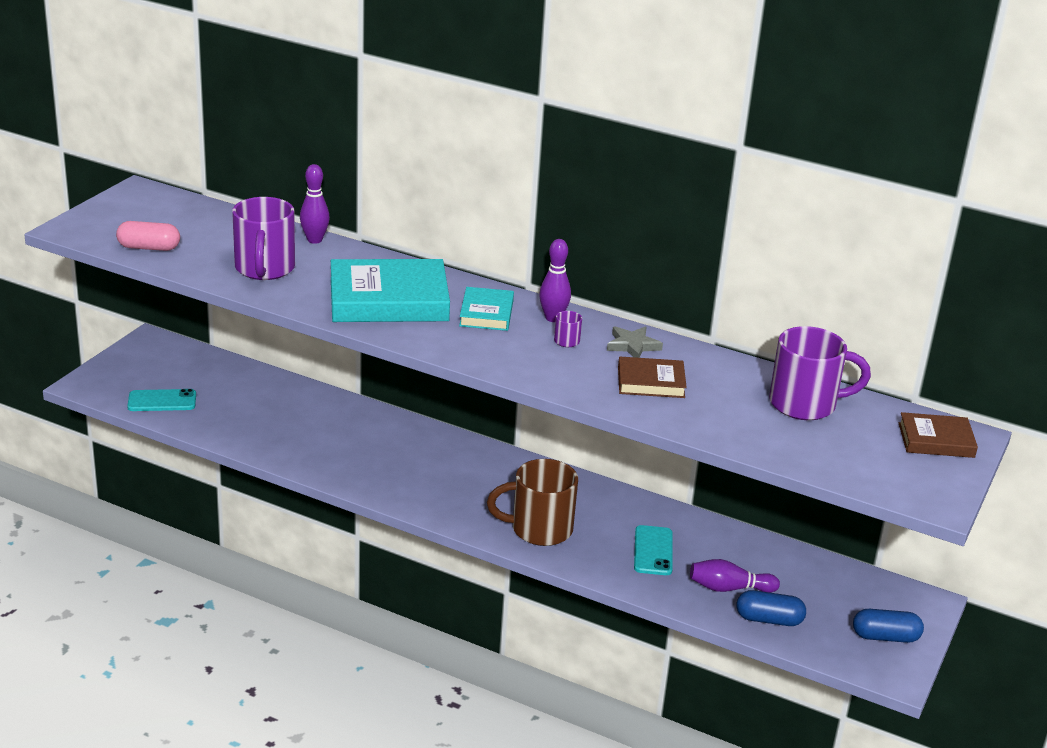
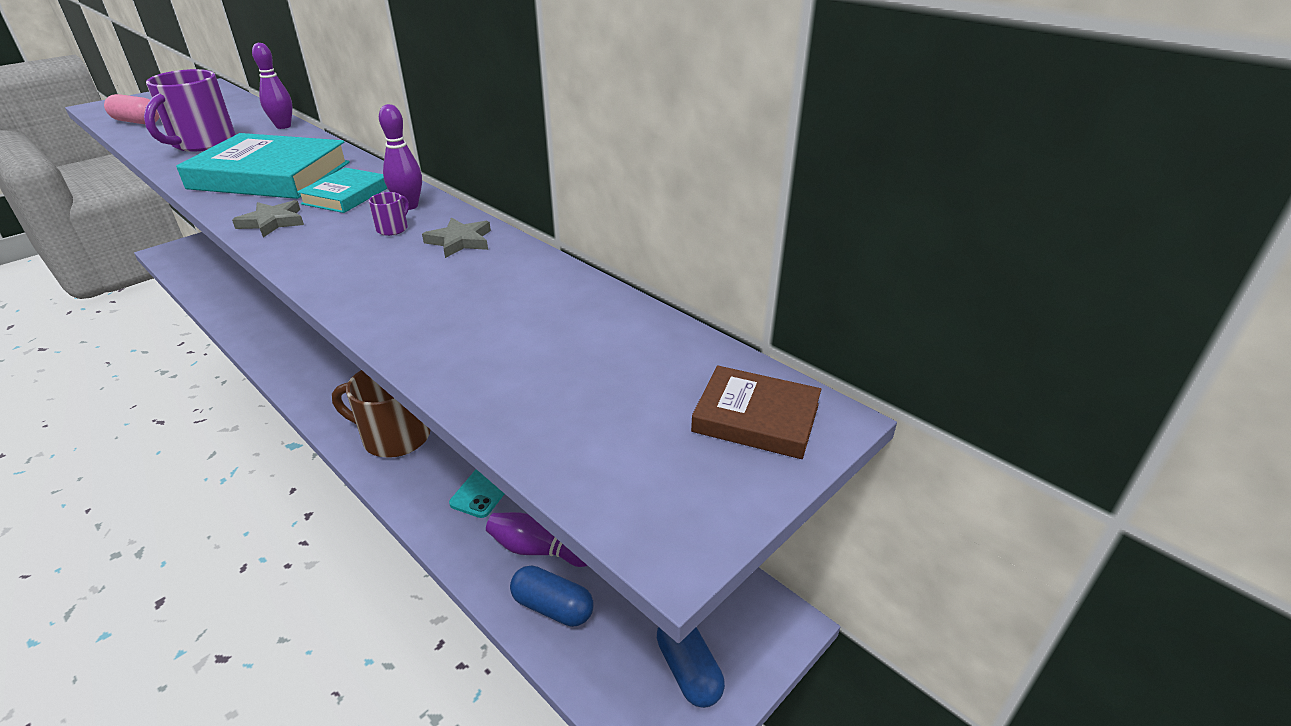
camera: 20 degrees right, 5 degrees up
turquoise phone [127,389,196,411] -> none
brown book [618,357,687,398] -> none
purple mug [769,326,871,420] -> none
blue capsule [853,609,924,643] -> blue capsule turned 45 degrees clockwise [657,627,725,708]
none -> grey star [232,200,304,237]

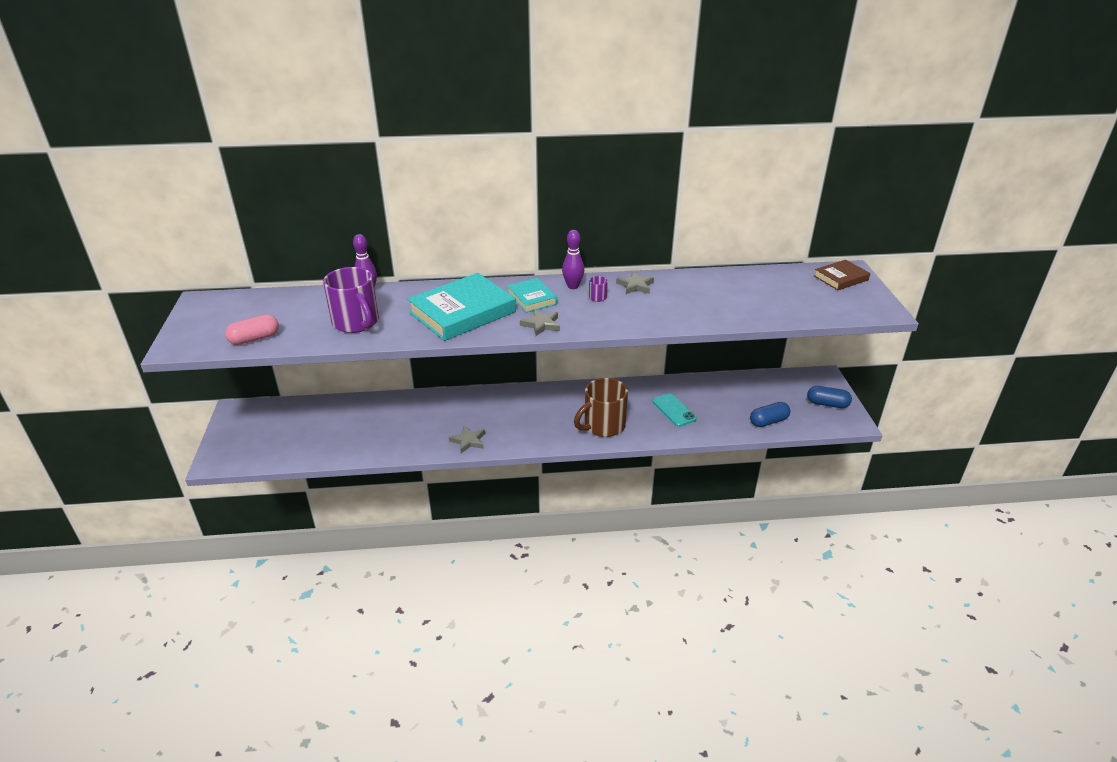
camera: 50 degrees left, 0 degrees up
purple bowling pin [486,512,588,567] -> none
none -> grey star [449,425,485,453]

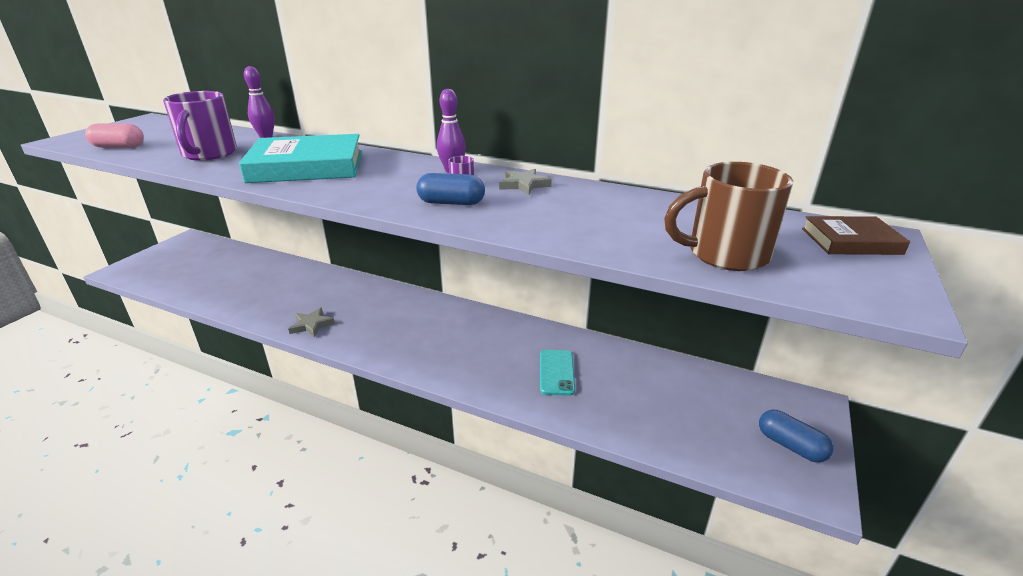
camera: 30 degrees right, 5 degrees down
turquoise book [507,278,557,313] -> none
grey star [520,309,560,336] -> none
brown mug [574,378,628,437] -> brown mug moved to [664,162,793,271]
blue capsule [750,402,790,427] -> blue capsule moved to [416,173,485,205]

